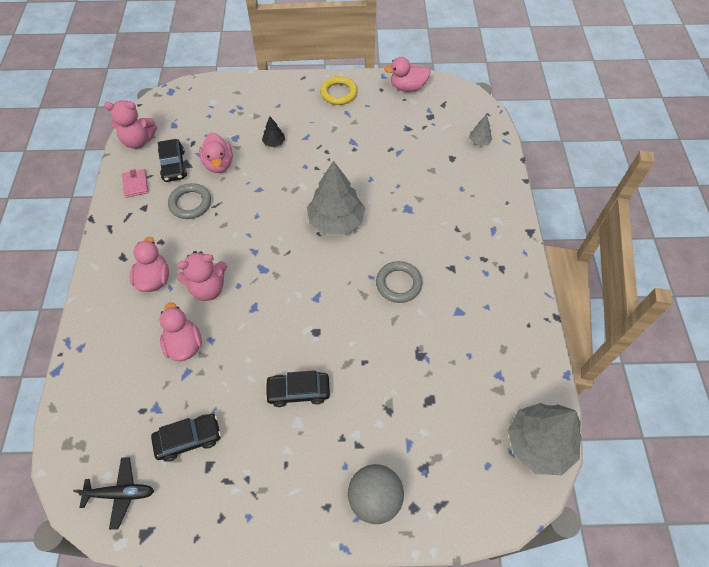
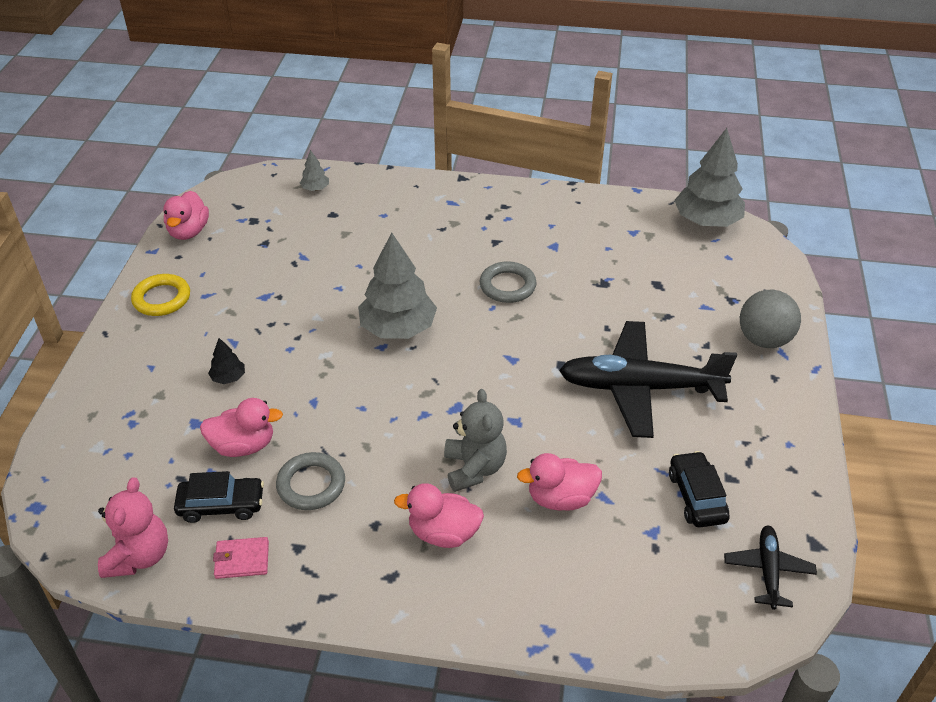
camera: 80 degrees left, 15 degrees down
pink teddy bear [177,251,227,301] -> grey teddy bear [444,389,507,492]
black car [265,370,330,407] -> black plane [559,321,737,438]

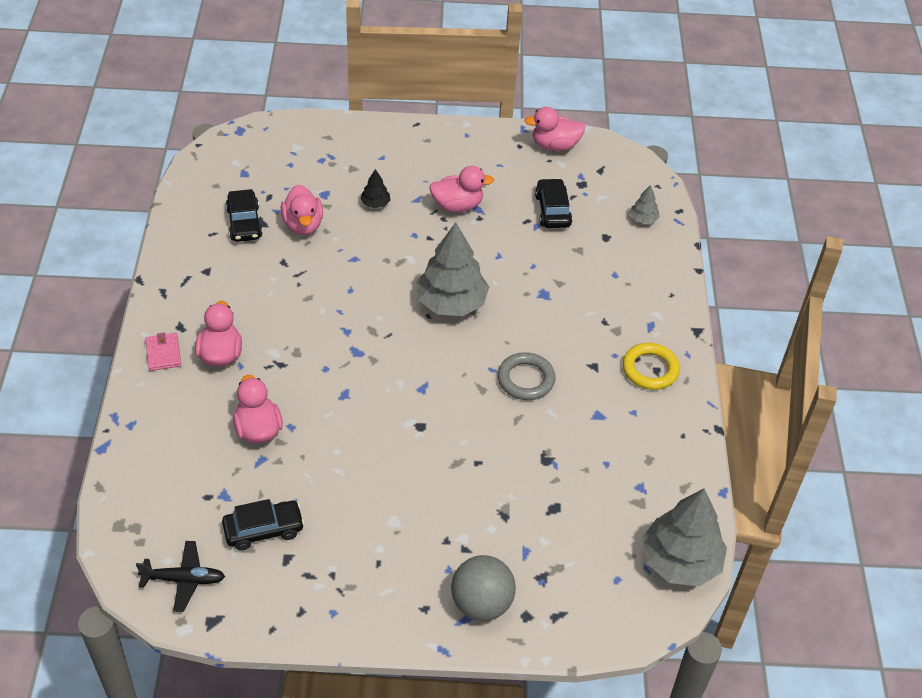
camera: 80 degrees right, 5 degrees up
pink teddy bear [98,477,168,578] -> none
yellow ring [131,274,190,316] -> yellow ring moved to [623,343,680,390]
pink wallet [213,537,269,579] -> pink wallet moved to [145,333,181,371]
grey ring [276,452,345,510] -> none
grey teddy bear [444,389,507,492] -> none
black plane [559,321,737,438] -> none
none -> pink duck [429,166,494,212]
none -> black car [535,178,572,228]

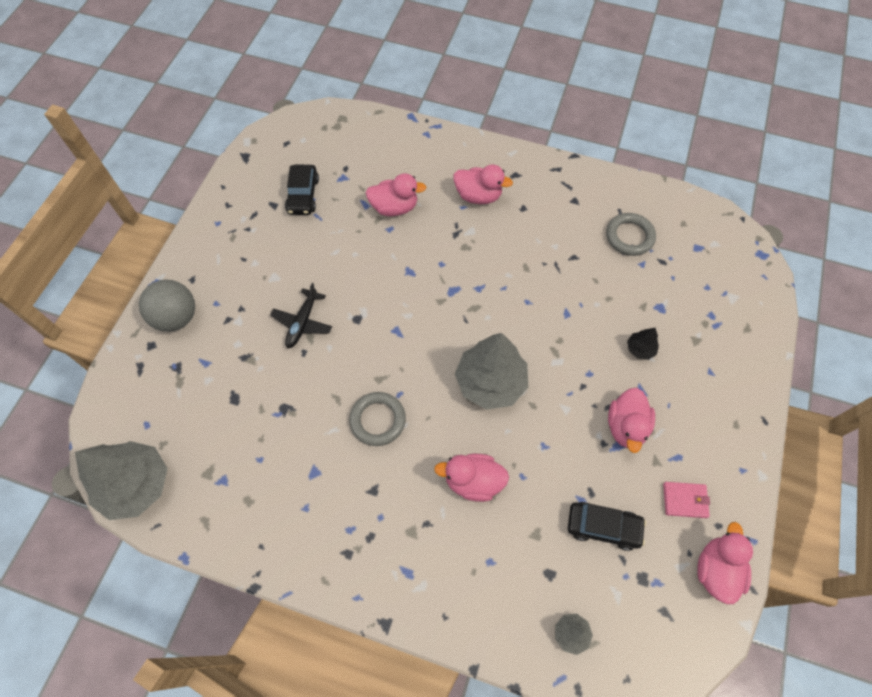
camera: 110 degrees right, 15 degrees up
black plane [136,541,225,612] -> black plane moved to [270,283,332,348]
pink wallet [145,333,181,371] -> pink wallet moved to [663,482,710,518]
black car [226,189,263,242] -> grey ring [606,213,656,256]
pink duck [281,185,323,235] -> pink duck moved to [434,454,509,502]
yellow ring [623,343,680,390] -> none

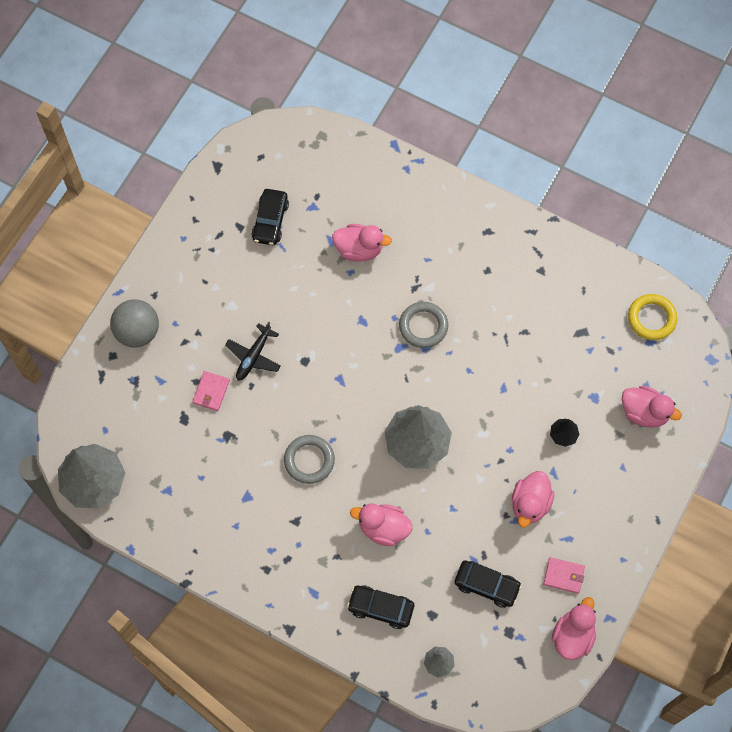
camera: 10 degrees right, 5 degrees up
pink duck [453,164,513,204] -> pink duck moved to [622,386,682,428]
grey ring [606,213,656,256] -> grey ring moved to [399,302,448,348]
none -> pink wallet [192,371,230,411]
none -> black car [347,586,414,629]
none -> yellow ring [628,294,677,340]

